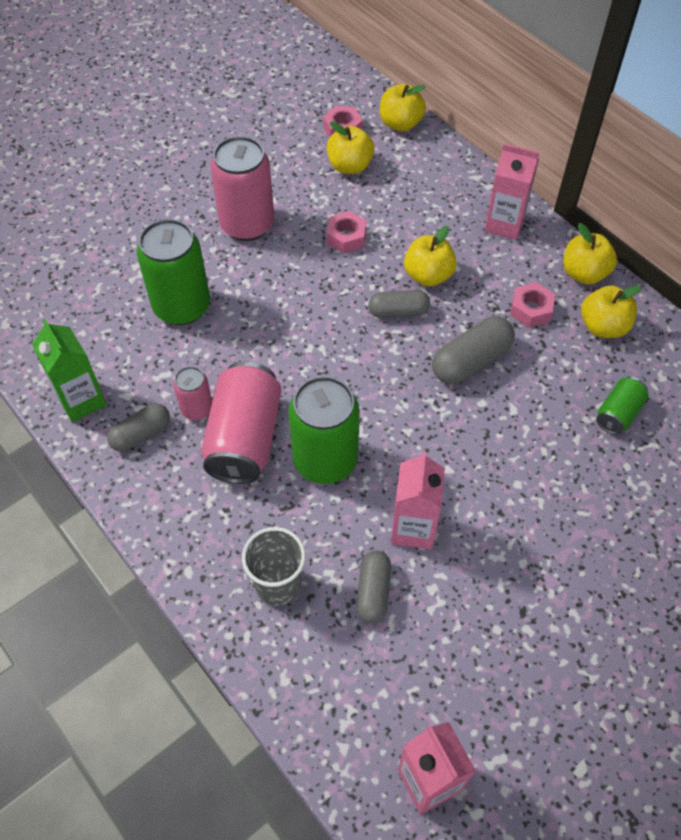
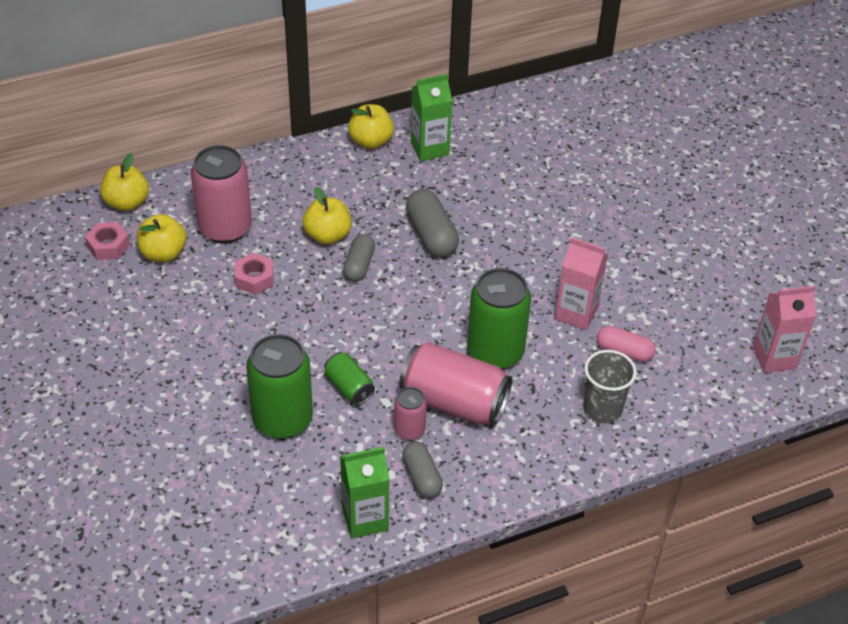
camera: 75 degrees left, 10 degrees down
pink can [210,136,274,241] -> pink can moved to [191,145,252,243]
grey capsule [356,551,391,623] -> pink capsule [596,326,656,362]
pink carton [484,143,539,240] -> none
pink nut [510,282,555,327] -> none
yellow apple [581,285,641,338] -> green carton [411,74,452,161]
green can [596,377,649,435] -> green can moved to [324,352,375,405]

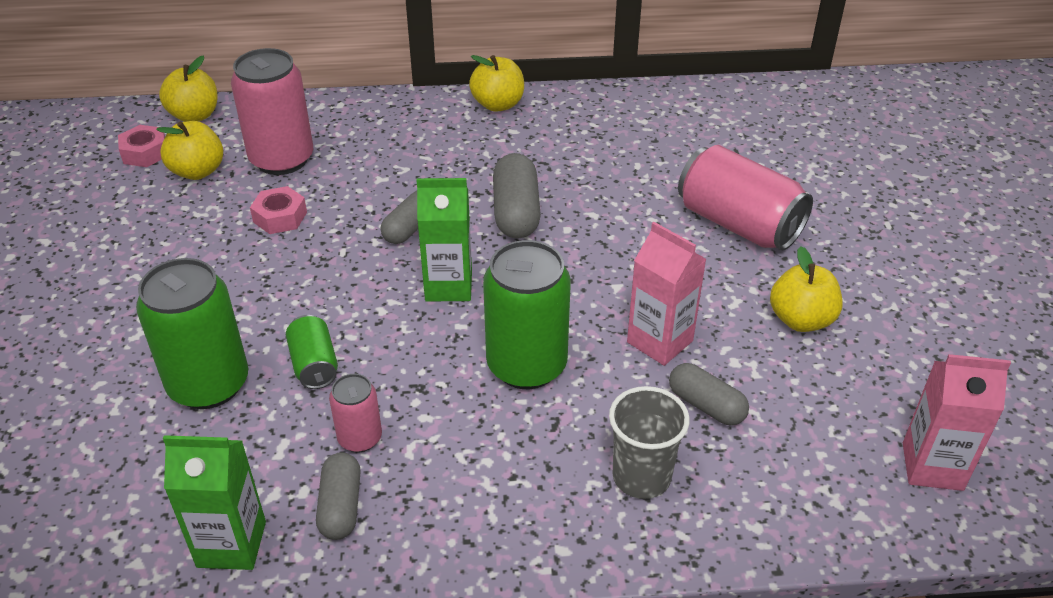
camera: 20 degrees right, 5 degrees down
yellow apple [303,187,351,245] -> yellow apple moved to [770,246,843,332]
pink can [399,342,512,425] -> pink can moved to [678,145,813,251]
green carton [411,74,452,161] -> green carton moved to [416,178,472,302]
pink capsule [596,326,656,362] -> grey capsule [669,363,749,425]

